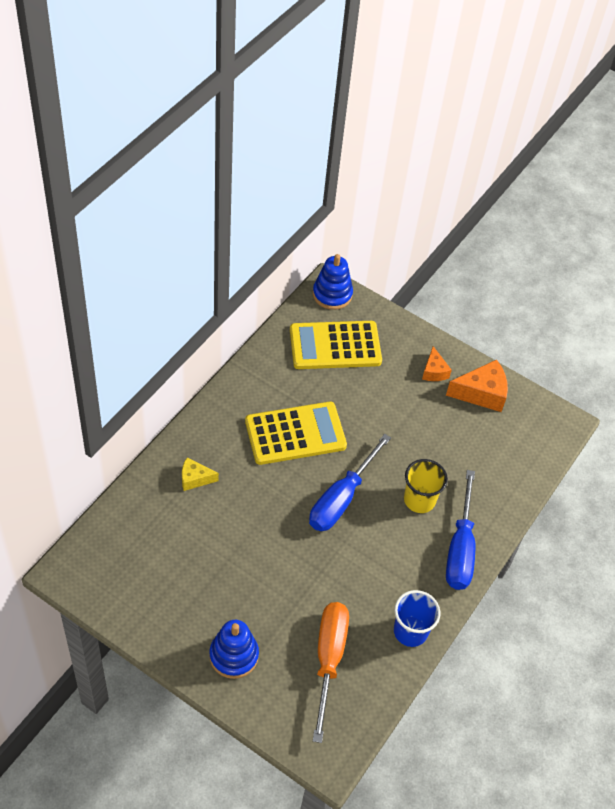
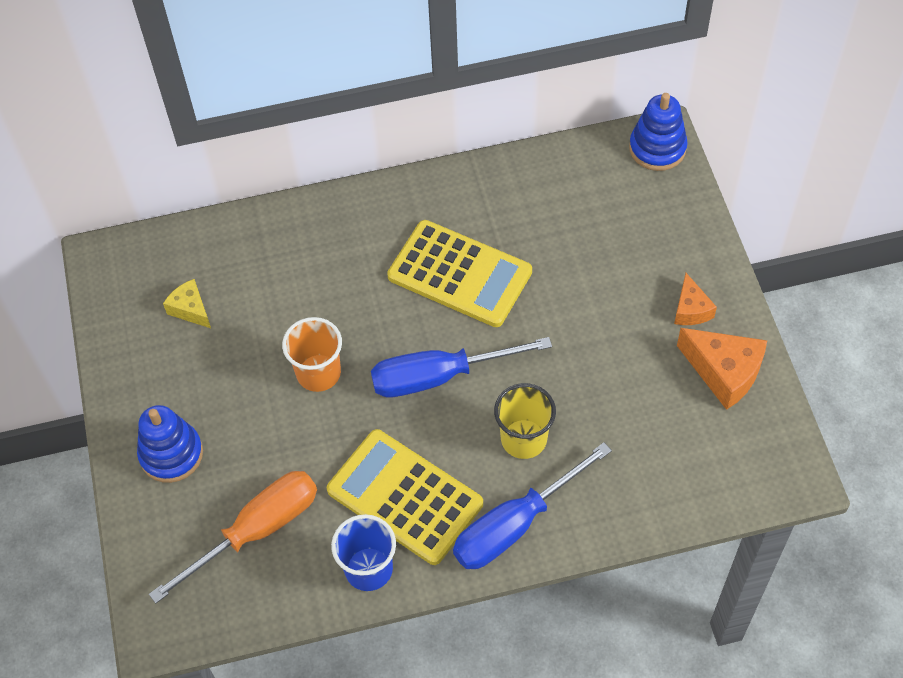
camera: 50 degrees right, 5 degrees up
yellow cheese [182,458,219,491] -> yellow cheese moved to [163,279,211,328]
yellow calculator [290,321,382,369] -> yellow calculator moved to [327,429,483,565]
orange cheese [422,346,452,381] -> orange cheese turned 45 degrees counterclockwise [674,273,717,325]
none -> orange cup [282,317,342,392]

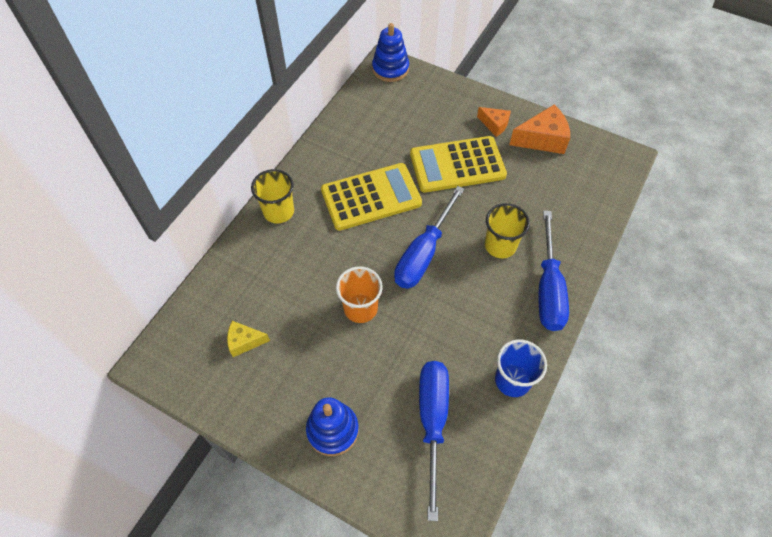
camera: 50 degrees left, 0 degrees up
orange screwdriver [149,471,317,603] -> blue screwdriver [419,361,449,521]
yellow calculator [327,429,483,565] -> yellow calculator moved to [410,136,507,193]
none -> yellow cup [251,169,294,223]

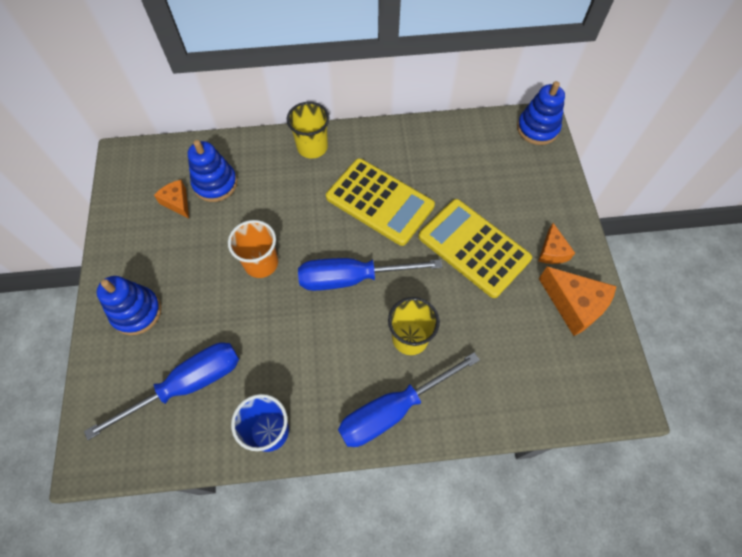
camera: 55 degrees right, 5 degrees up
yellow cheese [227,321,270,357] -> orange cheese [154,180,189,218]
none -> blue stacking toy [188,140,237,202]

